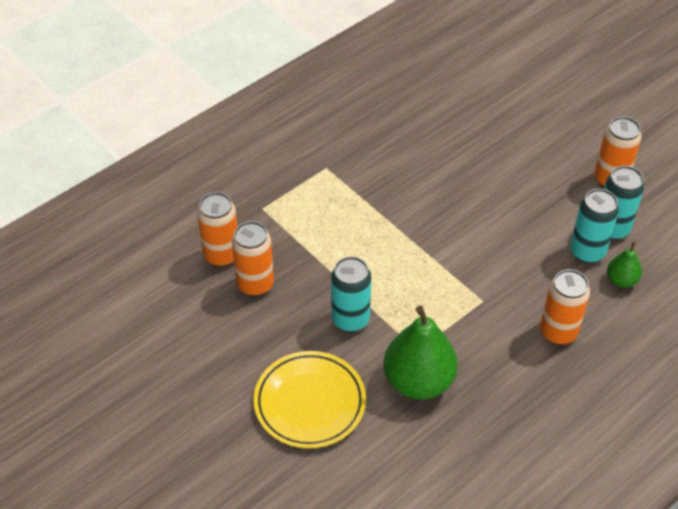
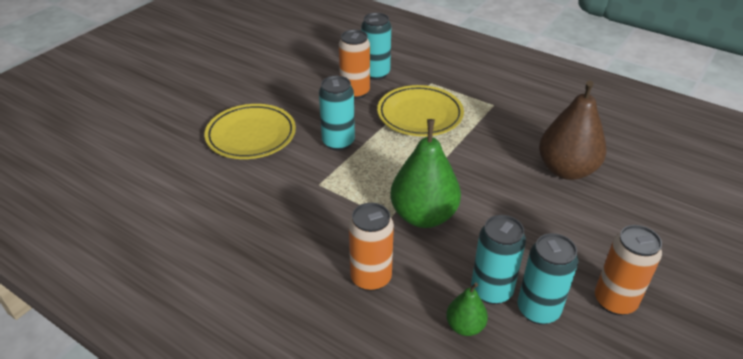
camera: 75 degrees right, 10 degrees down
orange can [197,192,238,267] -> turquoise can [361,13,391,80]
green pear [384,306,458,399] -> green pear moved to [390,119,461,228]
none -> yellow plate [377,85,464,136]
none -> brown pear [539,81,607,180]

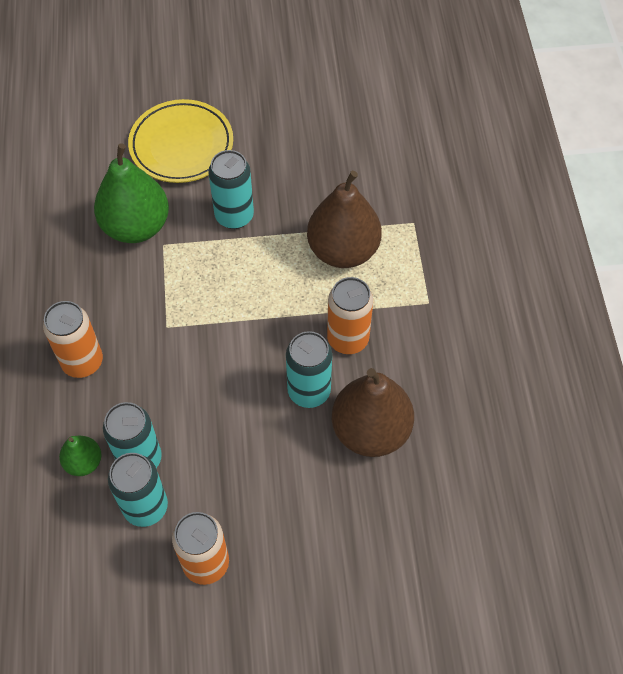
camera: 50 degrees right, 20 degrees up
orange can [339,30,370,99] -> orange can moved to [327,277,373,354]
turquoise can [361,13,391,80] -> turquoise can moved to [286,331,332,408]
yellow plate [377,85,464,136] -> brown pear [307,171,382,268]
green pear [390,119,461,228] -> green pear moved to [94,143,169,243]

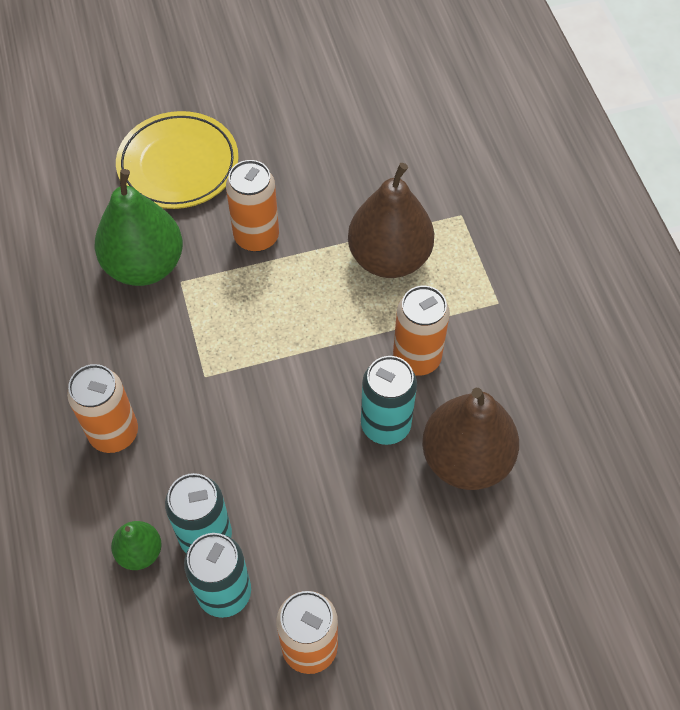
camera: 10 degrees left, 0 degrees up
turquoise can [208,150,254,229] -> orange can [226,160,279,252]

